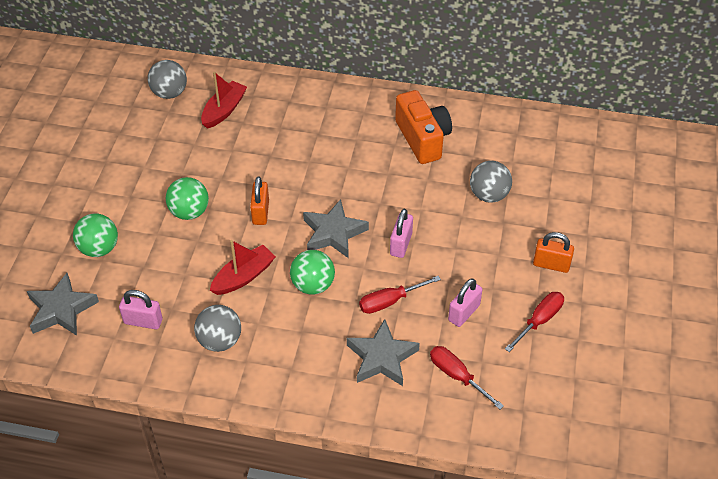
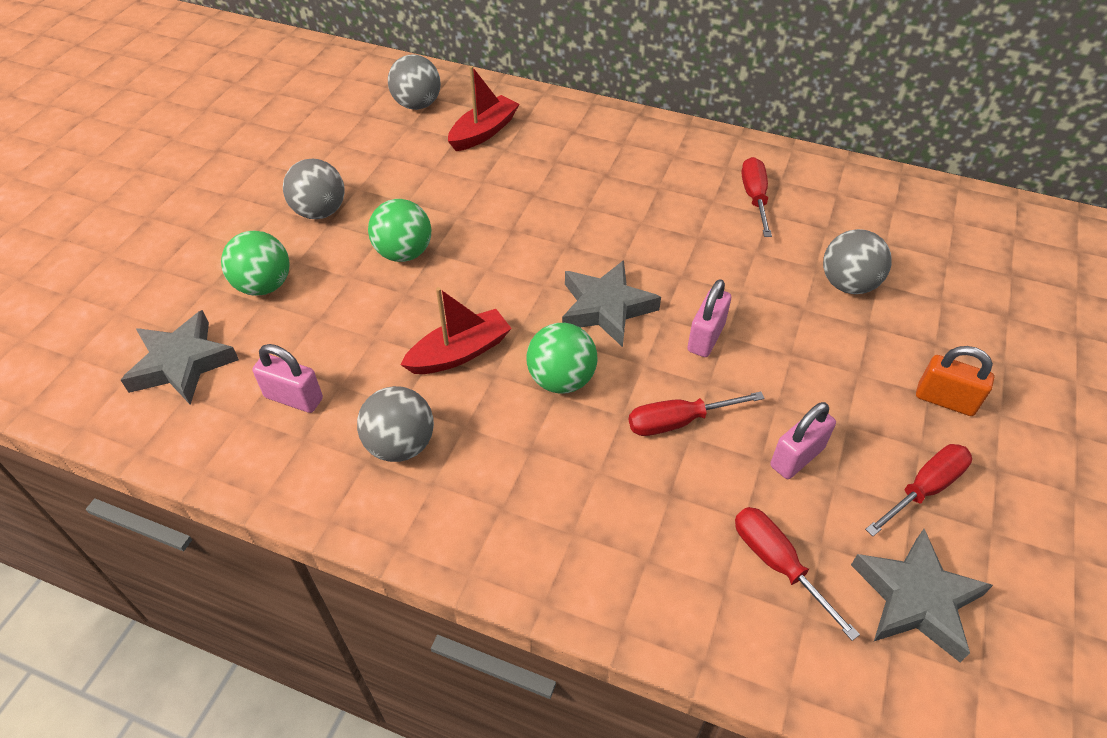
camera: 10 degrees right, 0 degrees up
orange padlock [250,177,269,225] -> none
grey star [347,319,420,386] -> grey star moved to [851,529,993,662]
orange camera [395,90,452,164] -> red screwdriver [741,157,772,237]
none -> grey ball [283,158,345,219]

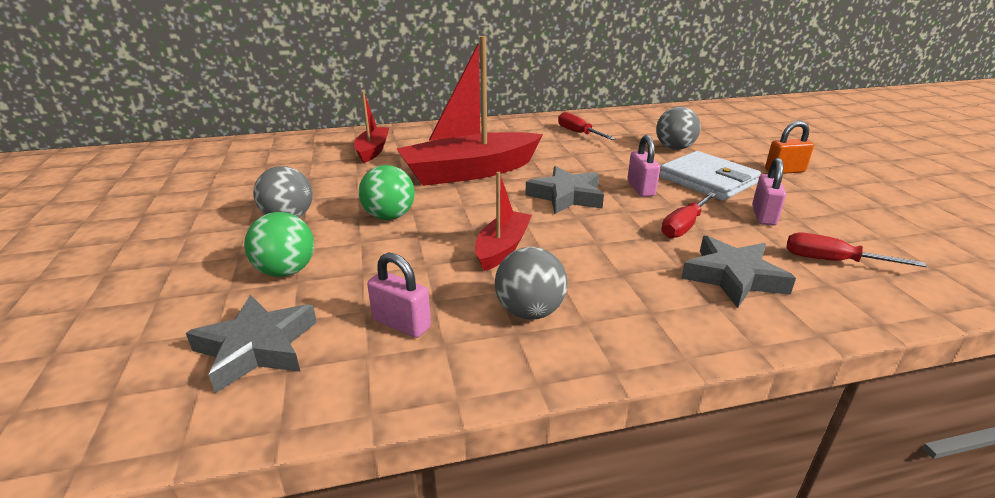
camera: 35 degrees left, 20 degrees down
pink padlock [252,344,323,413] -> pink padlock turned 45 degrees clockwise [367,252,431,338]
grey ball [388,55,441,110] -> none
green ball [526,323,597,394] -> none
grey star [851,529,993,662] -> grey star moved to [681,236,796,308]
red screwdriver [865,444,972,536] -> none
none -> red boat [397,36,543,186]
none -> white wallet [659,151,761,201]

